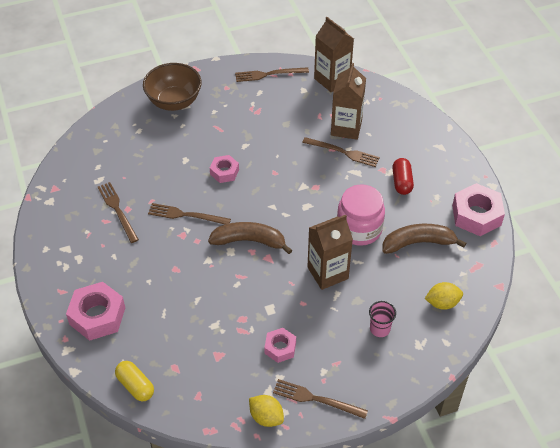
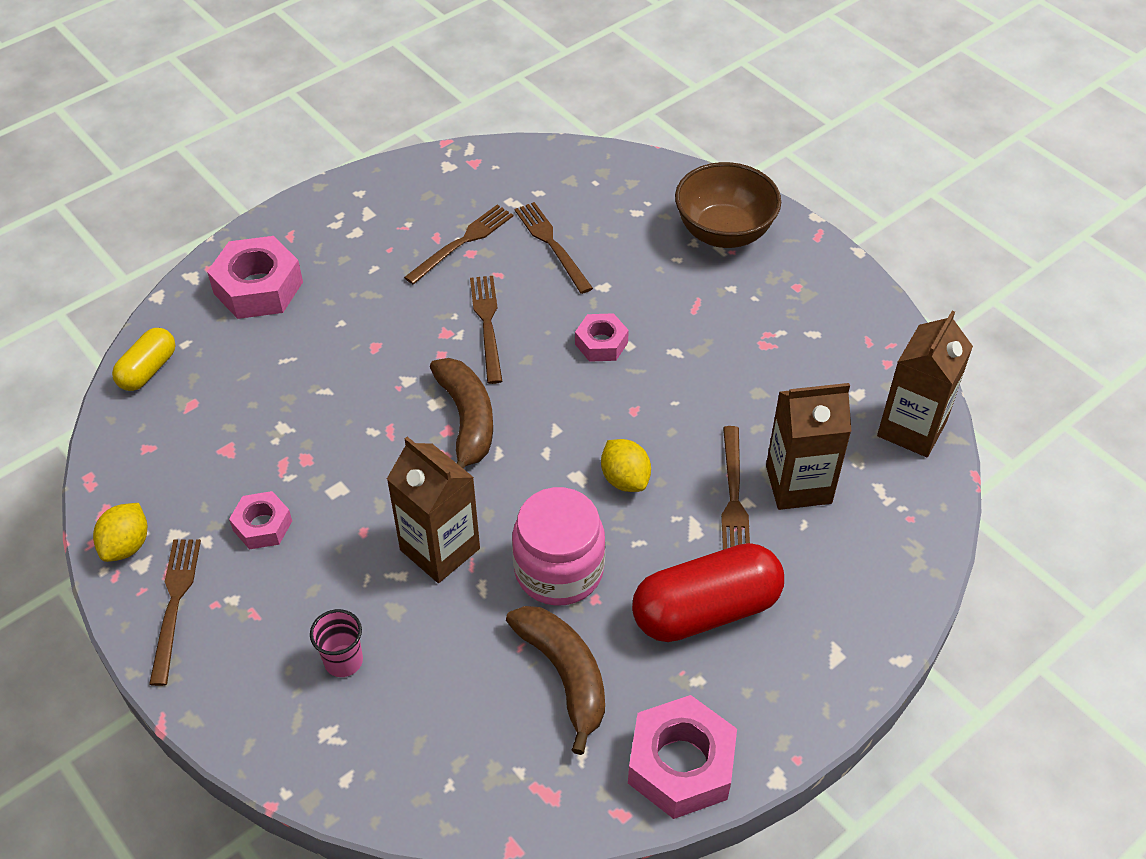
camera: 70 degrees right, 0 degrees up
brown fork [235,67,309,82] -> brown fork moved to [515,202,593,294]
red capsule [392,158,414,195] -> red capsule [632,543,784,642], size x1.79
yellow lemon [425,282,463,310] -> yellow lemon moved to [601,439,651,492]

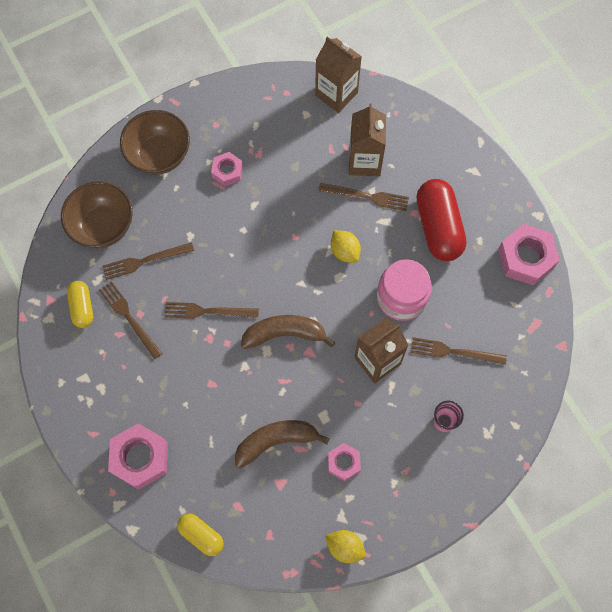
camera: 80 degrees left, 20 degrees up
brown fork [149,539,201,686] -> brown fork moved to [411,337,507,365]
brown banana [506,606,605,755] -> brown banana moved to [235,420,330,468]
pink nut [575,313,629,362] -> pink nut moved to [211,152,243,186]
yellow lemon [601,439,651,492] -> yellow lemon turned 75 degrees clockwise [331,230,361,263]
none -> brown bowl [61,181,133,248]
none -> yellow capsule [67,281,93,328]

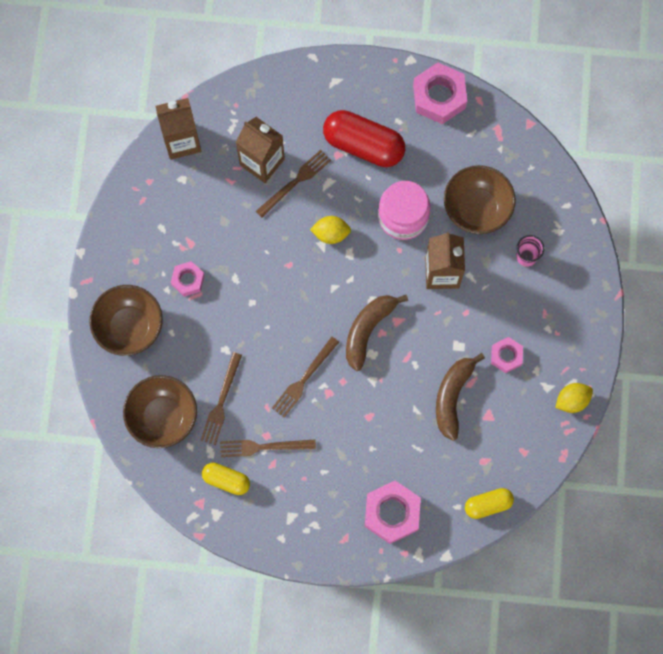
camera: 55 degrees left, 5 degrees up
brown fork [411,337,507,365] -> brown bowl [444,165,516,234]

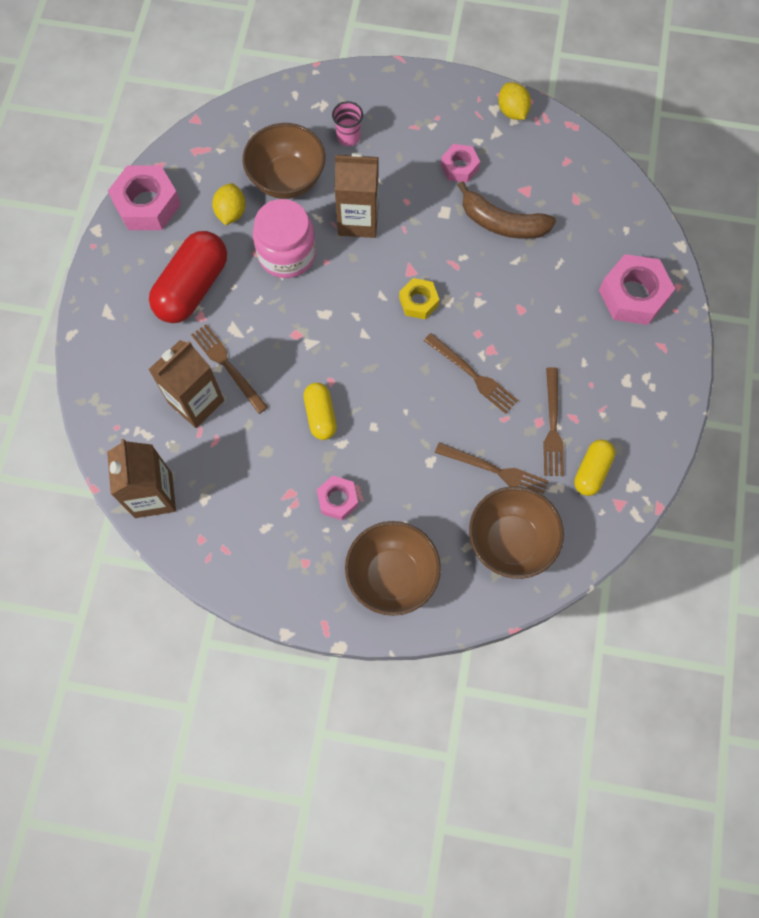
camera: 85 degrees left, 5 degrees down
yellow lemon [310,216,351,244] -> yellow lemon moved to [212,183,246,225]
brown banana [346,295,408,371] -> yellow nut [399,278,439,319]
yellow capsule [465,488,514,519] -> yellow capsule moved to [304,383,337,440]

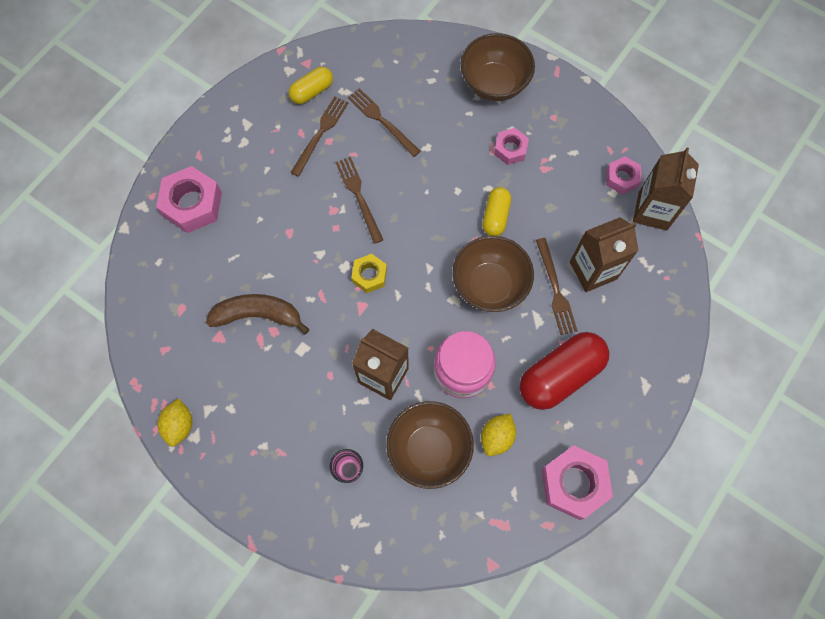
camera: 155 degrees left, 0 degrees up
pink nut [441,144,480,183] -> pink nut moved to [606,156,641,195]
brown banana [457,181,556,239] -> brown banana turned 45 degrees counterclockwise [206,294,310,335]
brown bowl [469,486,564,579] -> brown bowl moved to [453,236,534,312]

